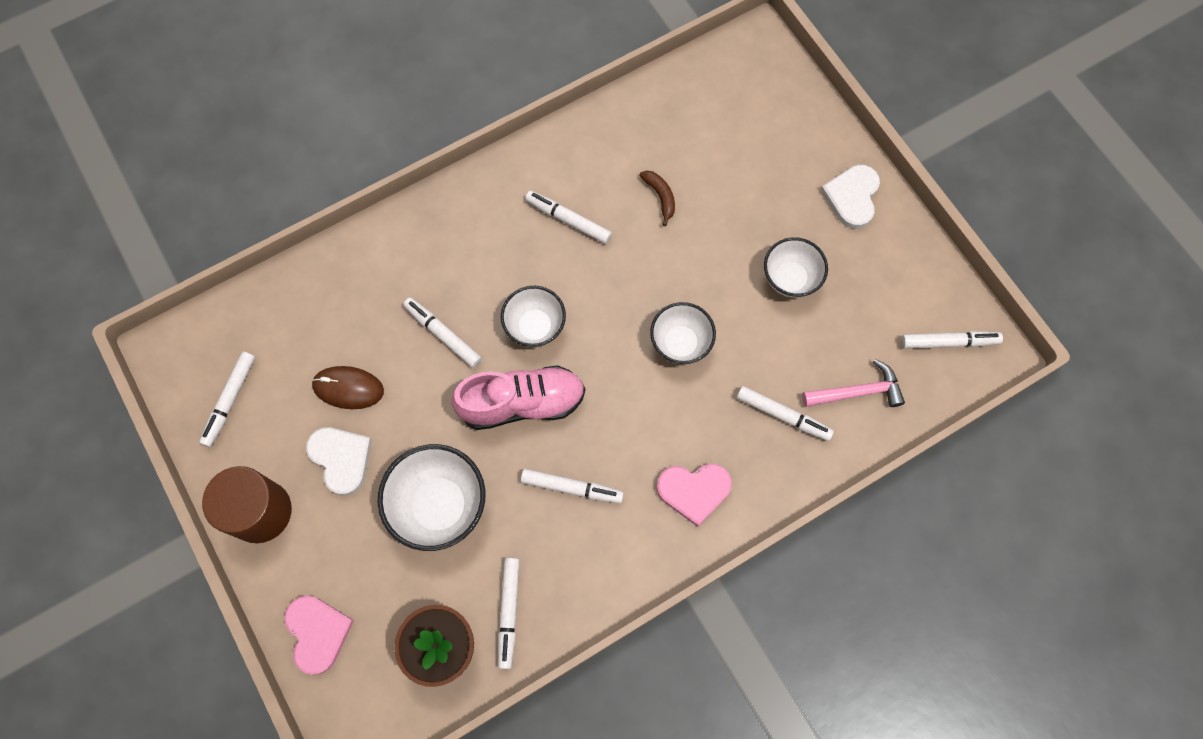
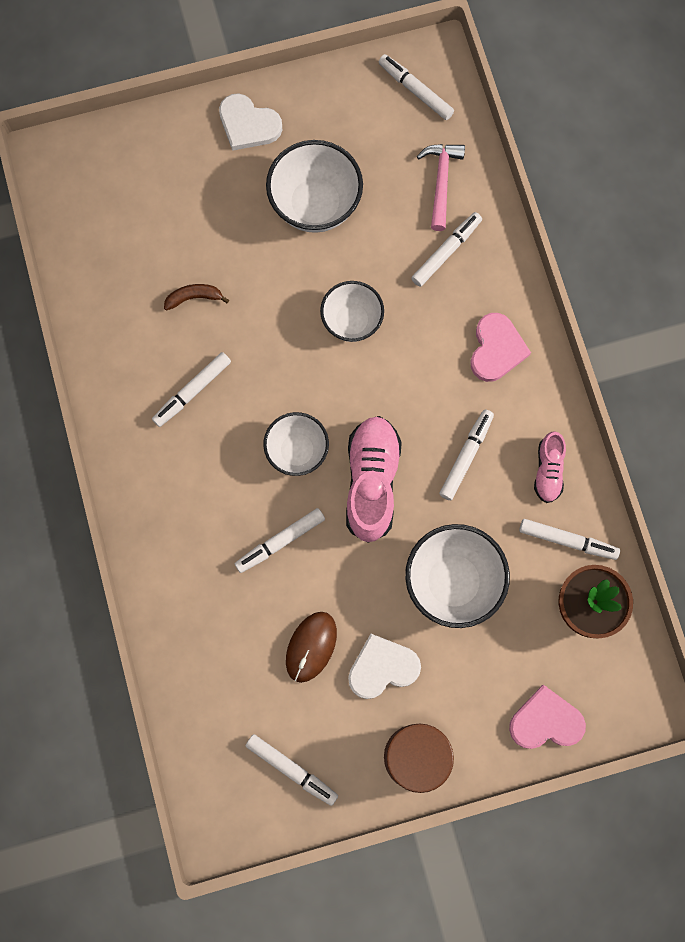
camera: 75 degrees left, 5 degrees up
white bowl [764,237,828,298] -> white bowl [266,140,363,233], size x1.53
white marker [901,331,1003,349] -> white marker turned 60 degrees counterclockwise [379,54,454,120]
none -> pink shoe [534,431,566,503]

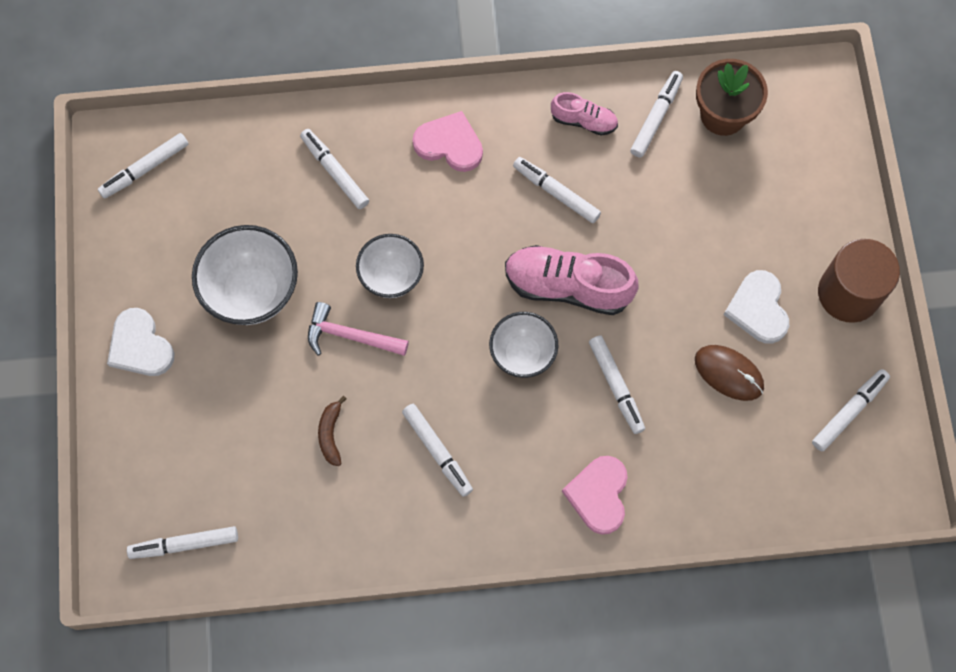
camera: 80 degrees left, 5 degrees down
white heart [219,93,282,151] -> white heart turned 105 degrees clockwise [107,308,175,376]
white bowl [405,524,510,628] -> none
pink hammer [417,144,465,231] -> pink hammer moved to [308,302,409,356]
pink heart [509,685,586,749] -> pink heart moved to [562,456,628,535]
none -> white marker [127,526,238,559]

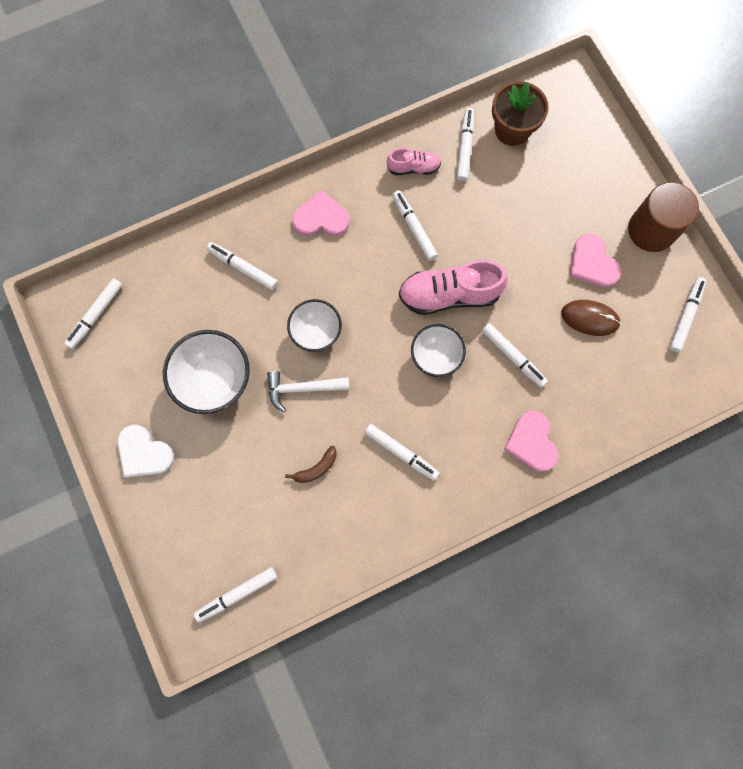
camera: 20 degrees left, 5 degrees up
pink hammer [308,302,409,356] -> white hammer [267,371,349,412]
brown banana [318,396,347,466] -> brown banana turned 105 degrees counterclockwise [285,446,337,483]
white marker [513,157,601,223] -> white marker turned 45 degrees clockwise [392,190,438,261]
white heart [723,270,789,344] -> pink heart [569,234,621,288]

